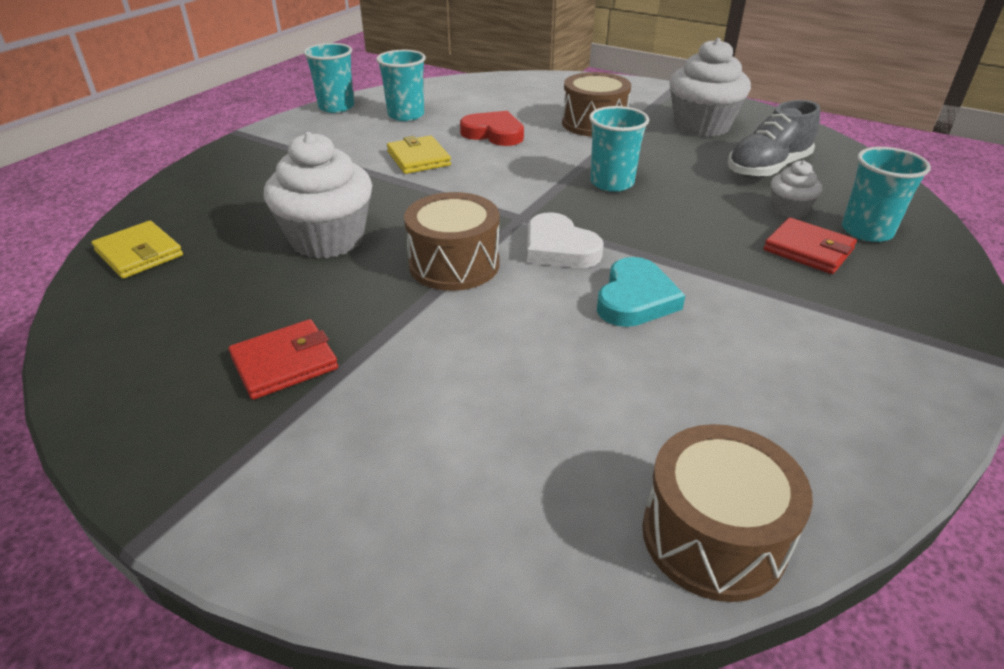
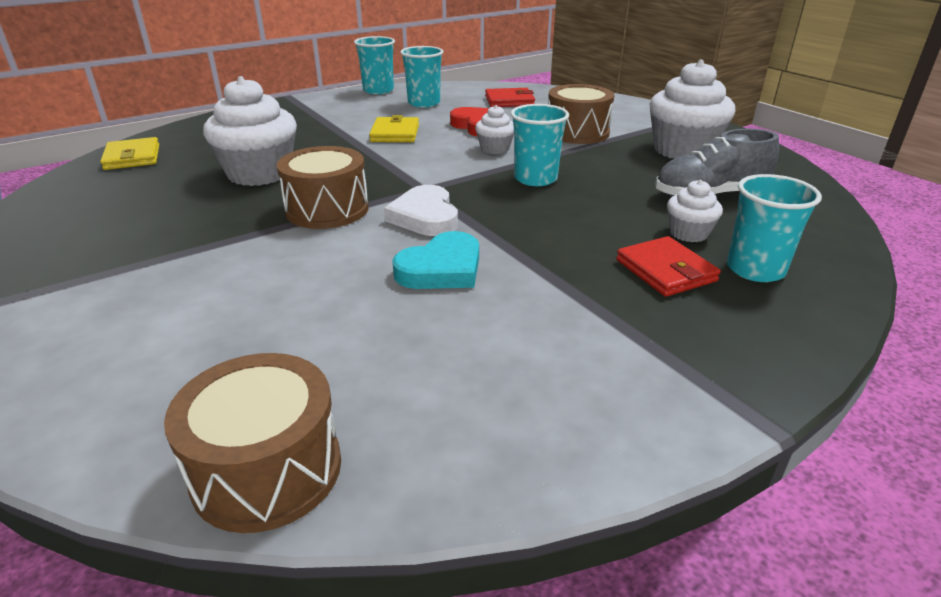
camera: 25 degrees right, 5 degrees down
red wallet [228,319,338,400] -> red wallet moved to [485,88,535,107]
none -> white cupcake [475,105,514,154]

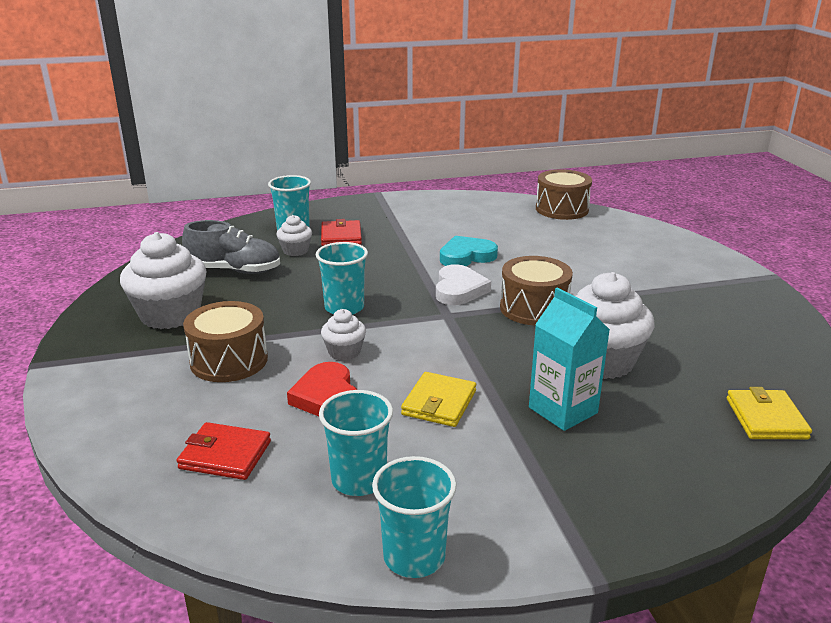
camera: 160 degrees left, 5 degrees down
none -> turquoise carton [529,287,610,431]

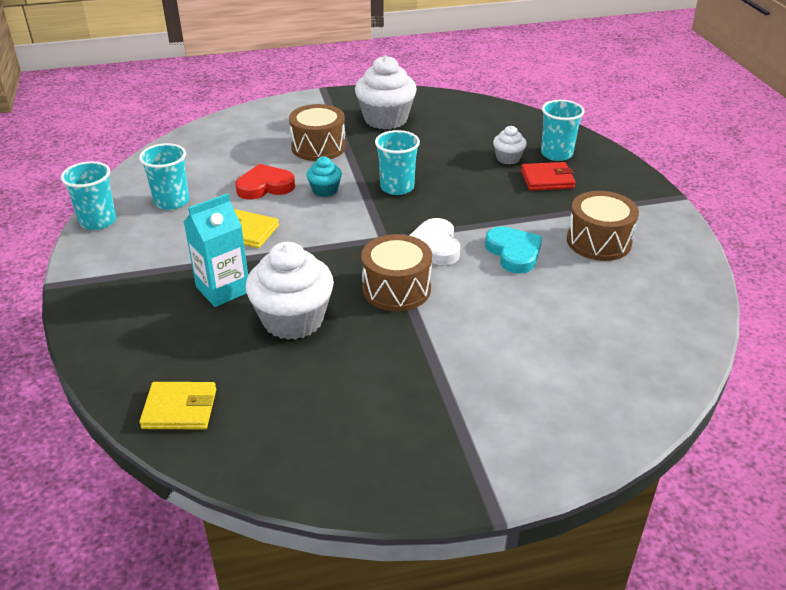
camera: 90 degrees right, 10 degrees up
red wallet [177,422,271,480] -> none
grey shoe [182,220,280,274] -> none
white cupcake [321,309,366,361] -> turquoise cupcake [306,157,342,197]
white heart [436,264,491,305] -> white heart turned 75 degrees clockwise [409,218,460,265]
brown drum [536,169,592,220] -> brown drum moved to [567,191,639,261]

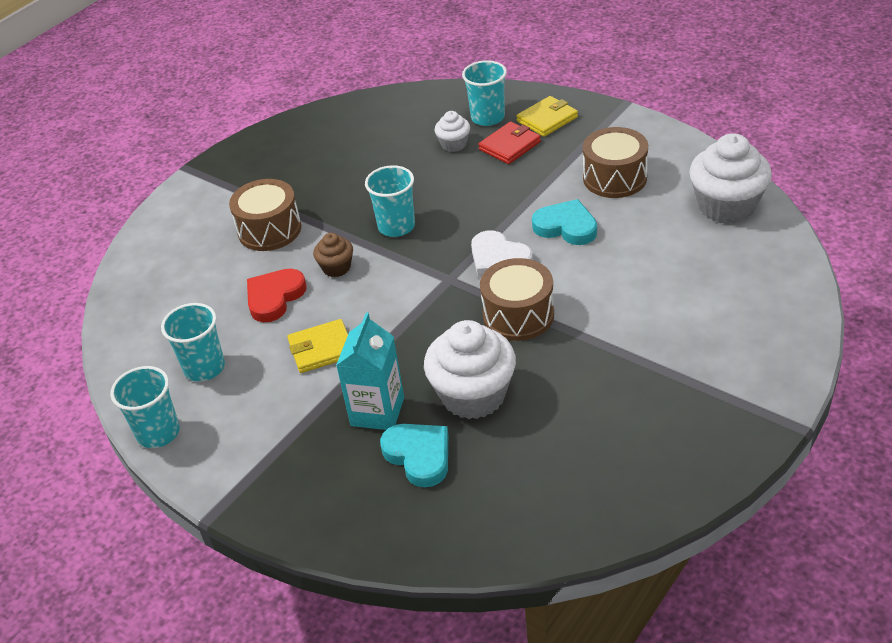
camera: 35 degrees left, 5 degrees up
yellow wallet [139,382,216,430] -> yellow wallet moved to [516,96,578,137]
turquoise cupcake [306,157,342,197] -> brown cupcake [313,233,353,277]
white cupcake [355,55,417,129] -> white cupcake moved to [689,133,772,224]
none -> turquoise heart [380,424,448,487]

